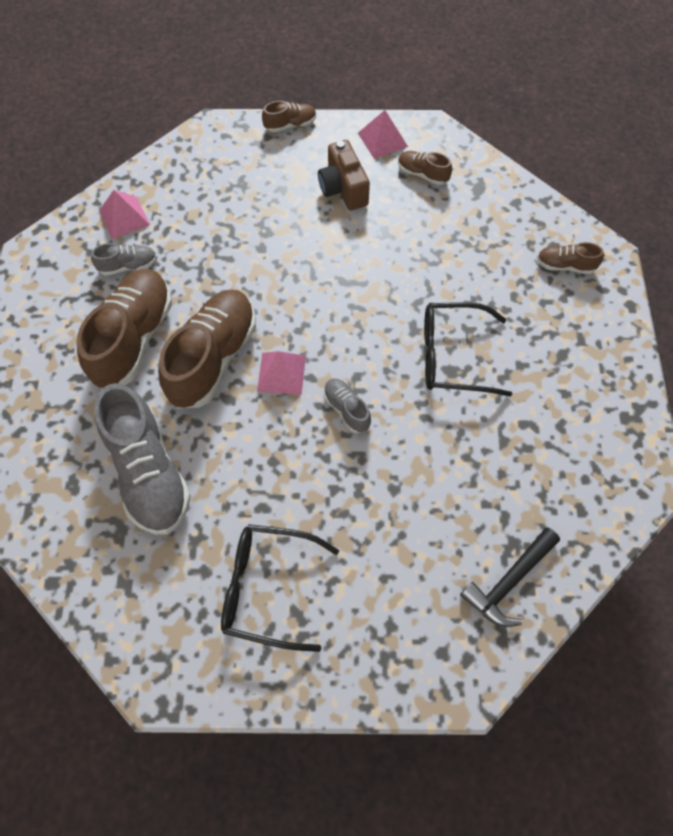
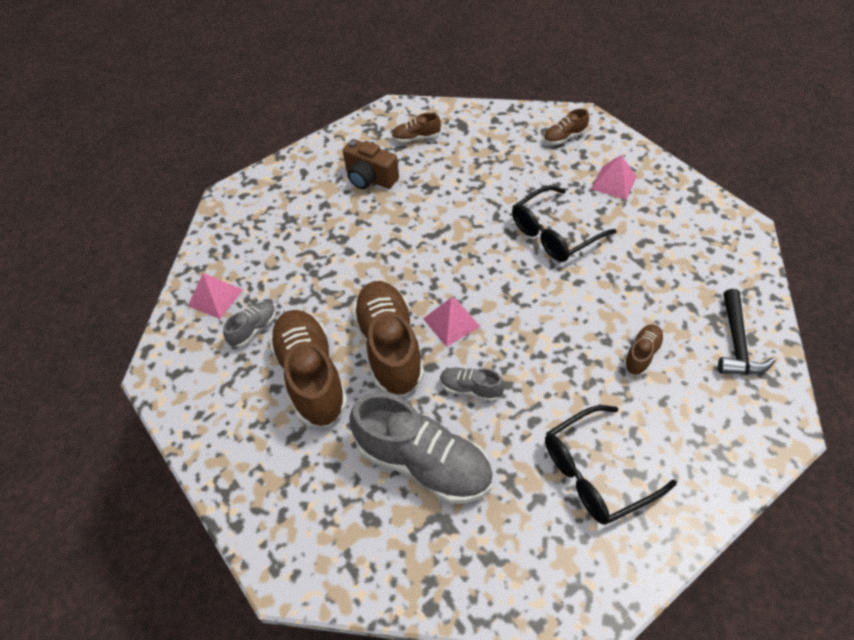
camera: 35 degrees left, 10 degrees down
brown shoe [262,101,316,133] -> brown shoe moved to [623,324,664,376]
grey shoe [324,379,371,433] -> grey shoe moved to [440,367,504,402]
pink pyramid [358,110,408,159] -> pink pyramid moved to [591,155,637,200]

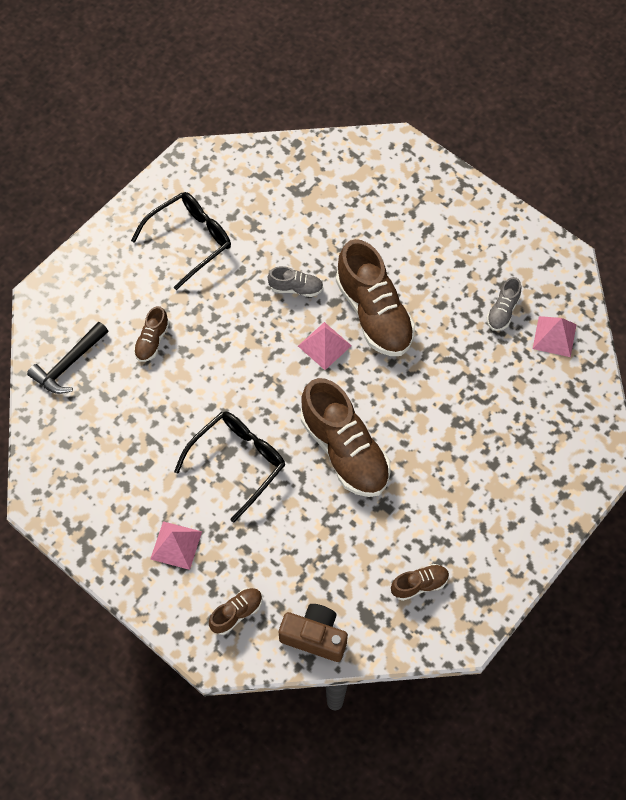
camera: 165 degrees right, 10 degrees up
brown shoe [268,310,348,427] -> brown shoe moved to [301,378,391,497]
brown camera [343,139,399,189] -> brown camera moved to [279,604,348,662]
grey shoe [349,393,493,504] -> none
black hammer [718,289,775,374] -> black hammer turned 135 degrees counterclockwise [27,322,108,394]

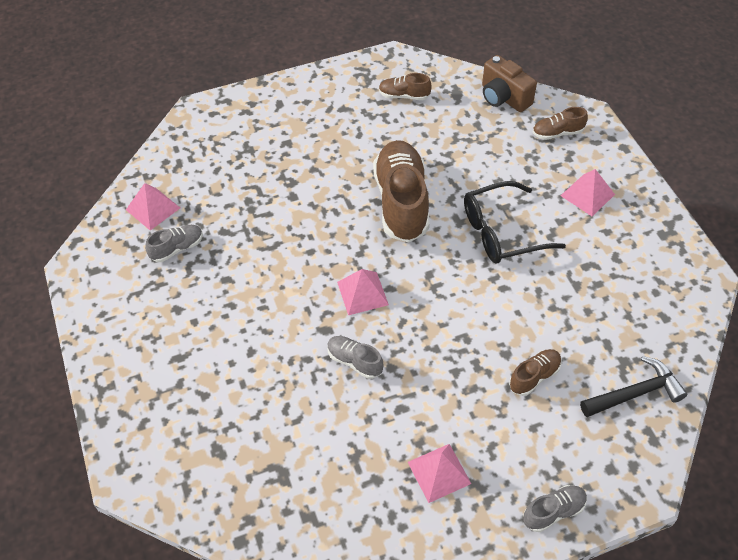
camera: 150 degrees left, 10 degrees down
black glasses [131,192,231,290] -> pink pyramid [408,444,471,503]
brown shoe [336,239,415,356] -> none
none -> grey shoe [523,485,587,532]

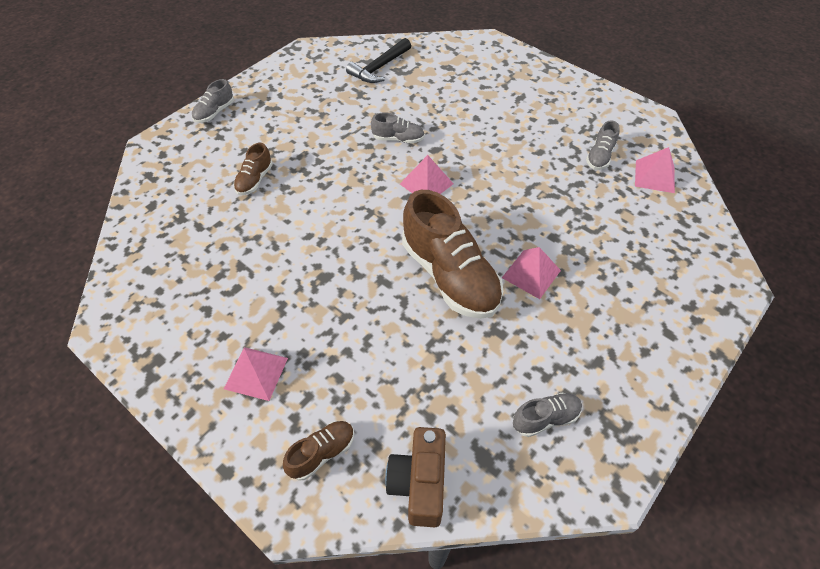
camera: 150 degrees right, 0 degrees up
brown shoe [379,73,432,100] -> grey shoe [513,393,582,437]
pink pyramid [408,444,471,503] -> pink pyramid moved to [502,247,561,299]
black glasses [464,181,566,264] -> none
brown camera [482,55,537,112] -> brown camera turned 105 degrees counterclockwise [385,427,446,527]
black hammer [580,356,688,417] -> black hammer moved to [346,38,411,83]

